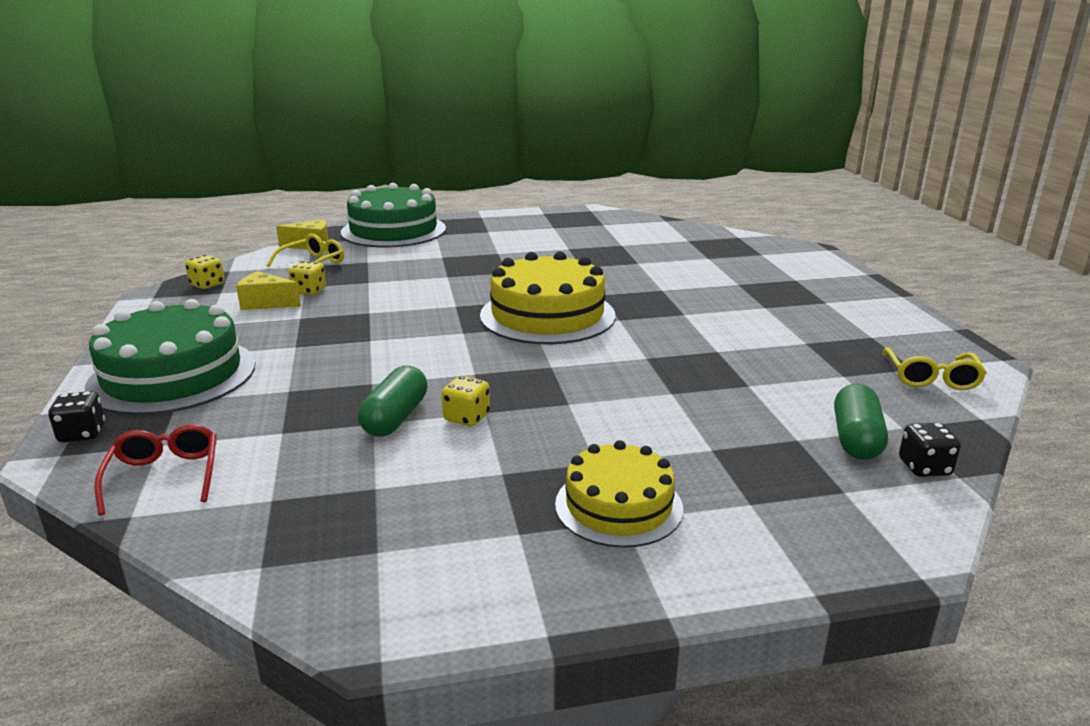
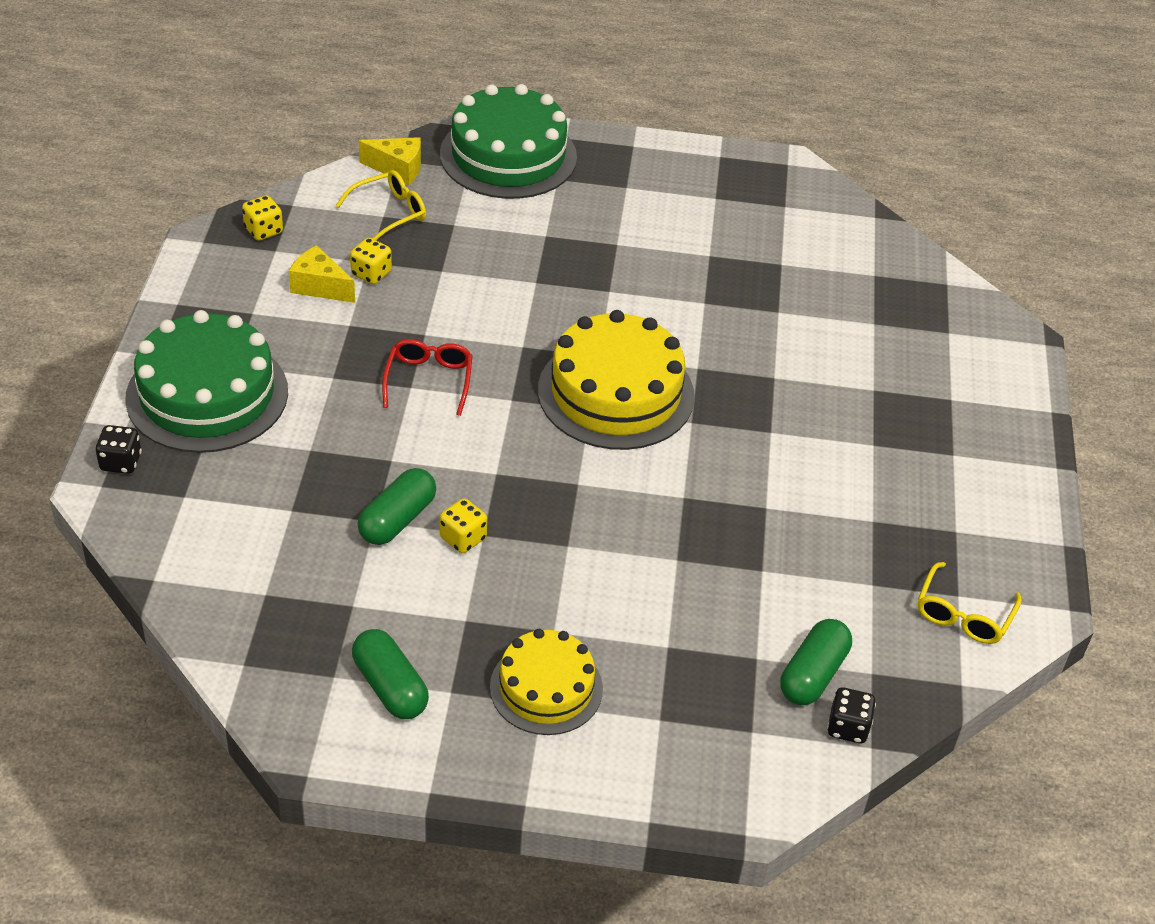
camera: 15 degrees right, 20 degrees up
red glasses [94,424,217,515] -> red glasses moved to [382,339,473,416]
none -> green capsule [352,629,429,719]

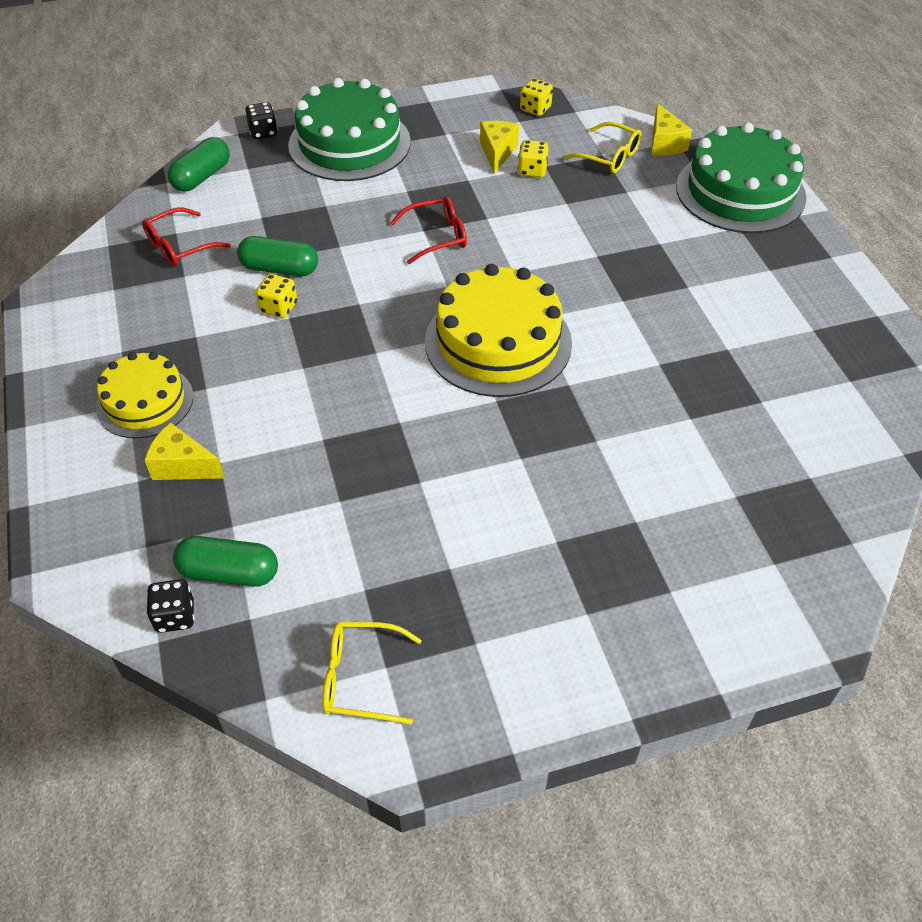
camera: 70 degrees right, 5 degrees up
green capsule [352,629,429,719] -> green capsule moved to [167,137,230,192]
none -> red glasses [142,208,231,267]
none -> yellow cheese [145,423,225,480]

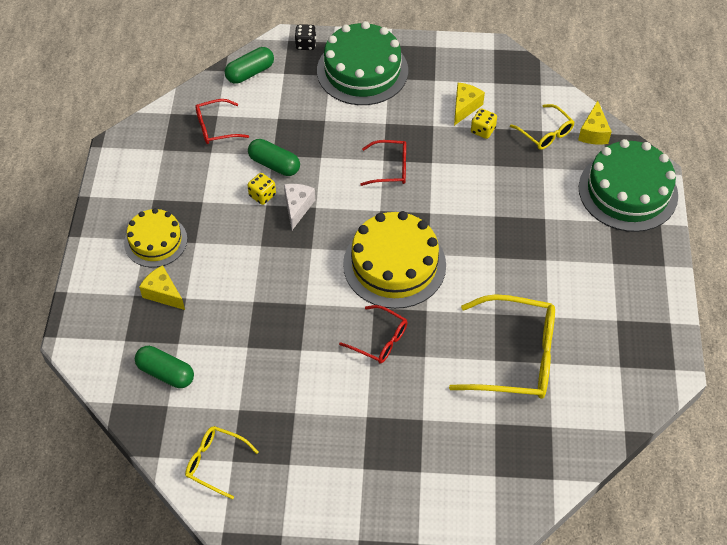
camera: 20 degrees right, 5 degrees up
black dice [146,579,195,633] -> none
yellow dice [520,78,553,116] -> none
none -> white cheese [284,184,315,230]
none -> red glasses [339,305,408,364]
none -> yellow glasses [449,294,555,399]

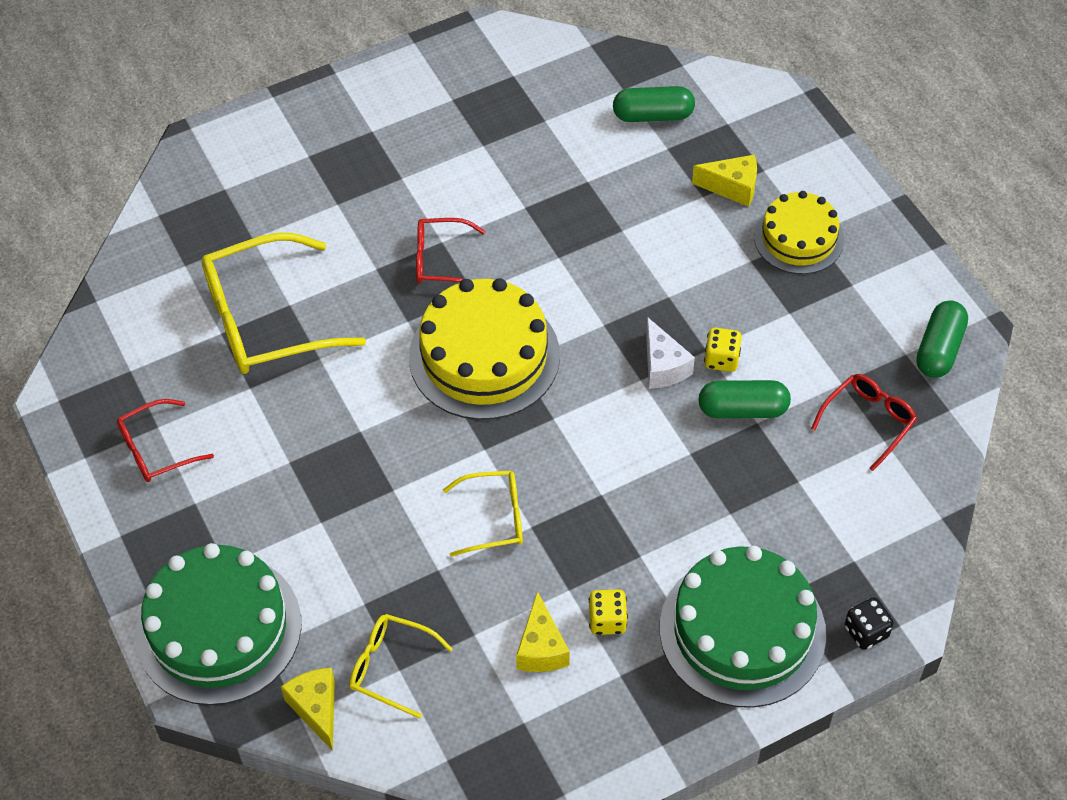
camera: 150 degrees right, 0 degrees up
yellow glasses [185,426,258,499] -> yellow glasses moved to [443,471,523,557]
green capsule [225,47,274,84] -> green capsule moved to [916,301,968,378]
red glasses [360,140,406,186] -> red glasses moved to [117,399,214,482]
yellow dice [471,108,497,139] -> yellow dice moved to [589,589,628,635]

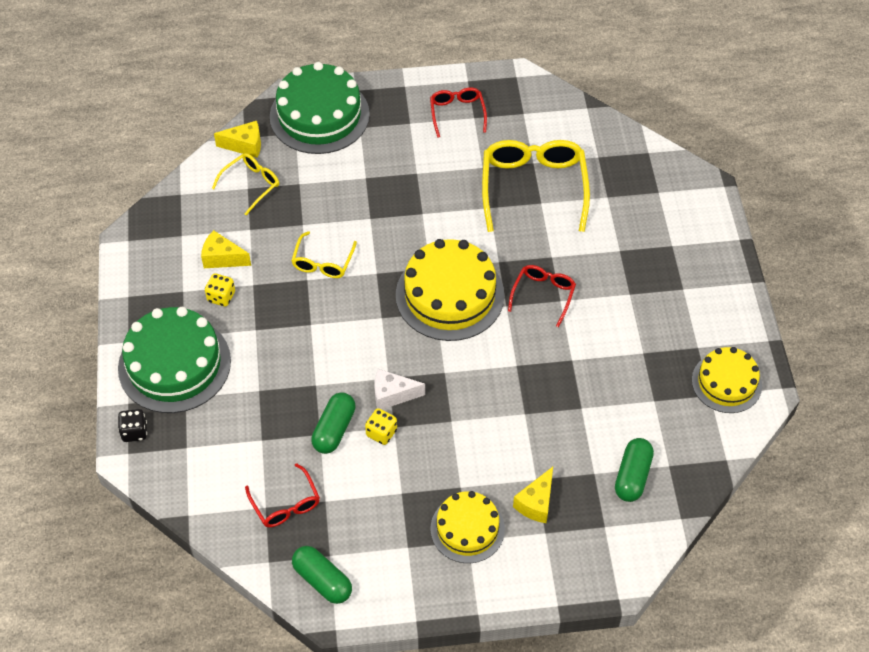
camera: 110 degrees right, 0 degrees up
none -> yellow cake [692,347,762,413]

